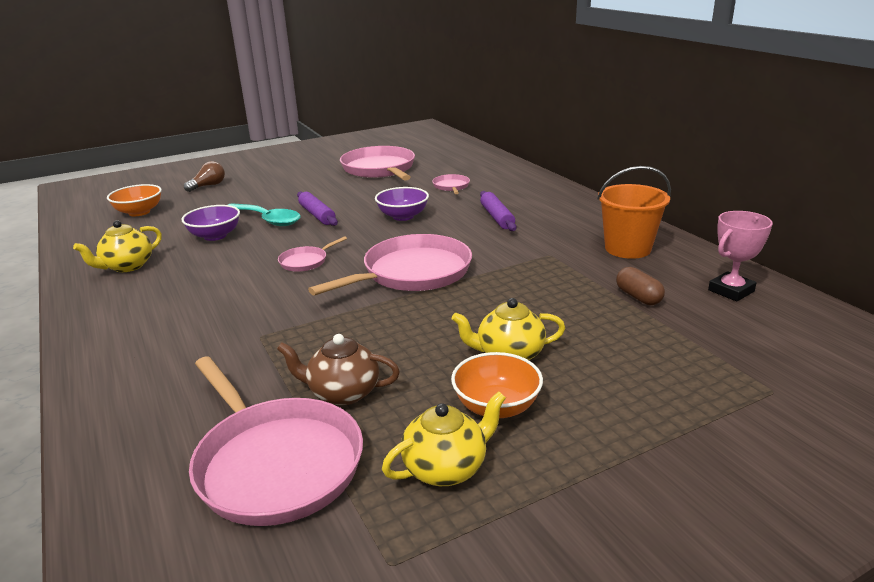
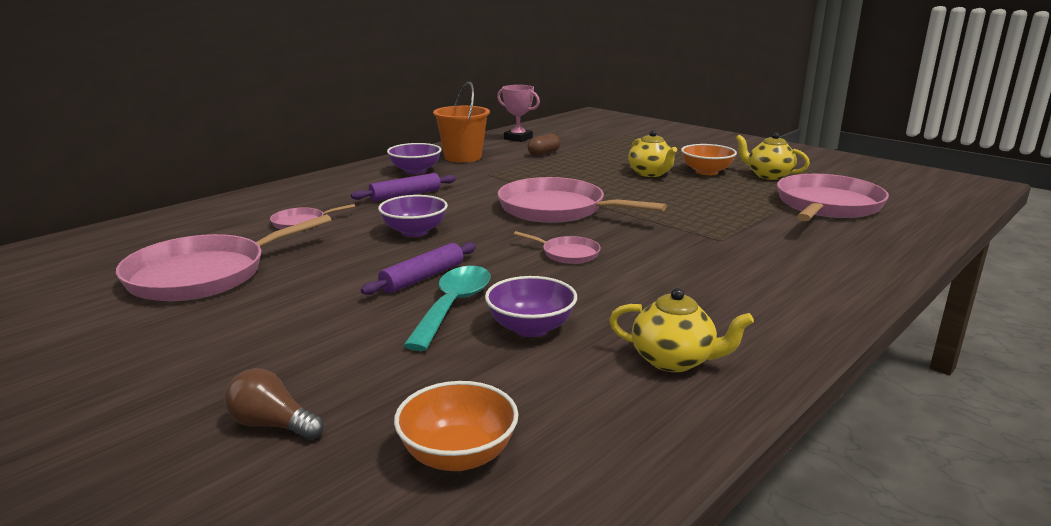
camera: 110 degrees left, 5 degrees down
brown teapot [277,334,400,406] -> none
none -> purple bowl [387,143,442,174]

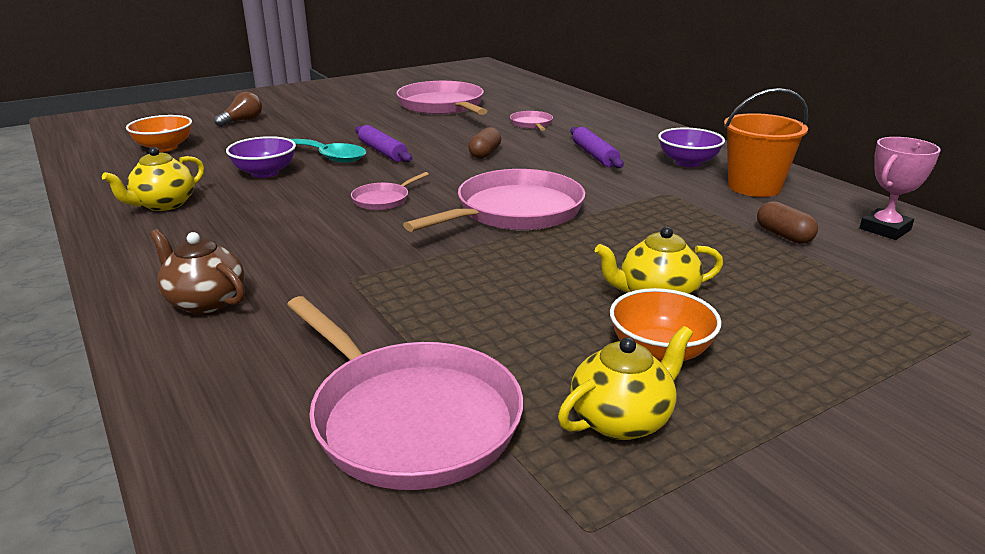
camera: 105 degrees right, 5 degrees up
purple bowl [378,195,448,237] -> brown capsule [468,127,501,159]
none -> brown teapot [150,229,245,314]

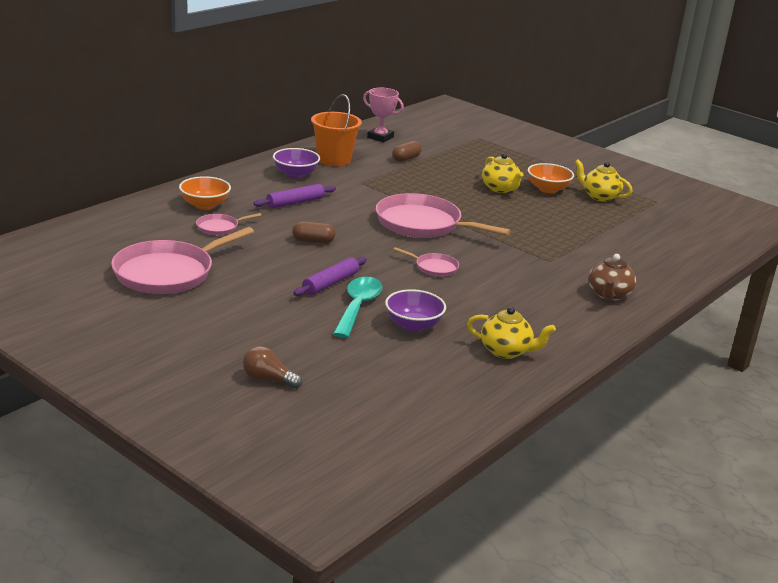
camera: 110 degrees left, 0 degrees up
orange bowl [126,115,192,152] -> orange bowl moved to [179,176,231,210]
pink pan [287,296,523,490] -> none

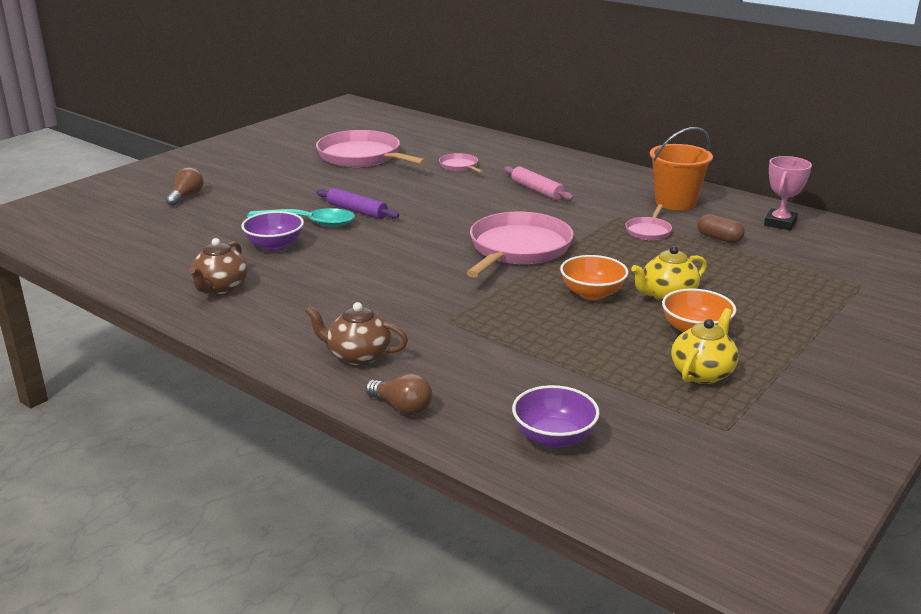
camera: 90 degrees right, 0 degrees up
orange bowl [179,176,231,210] -> orange bowl moved to [560,255,629,300]
purple rolling pin [253,184,336,208] -> pink rolling pin [504,166,574,201]
purple bowl [273,148,320,178] -> purple bowl moved to [512,385,600,448]
brown capsule [292,221,335,243] -> none
pink pan [393,247,459,277] -> pink pan moved to [625,204,672,240]
yellow teapot [467,307,556,359] -> brown teapot [189,238,248,295]
none -> brown light bulb [366,373,432,415]

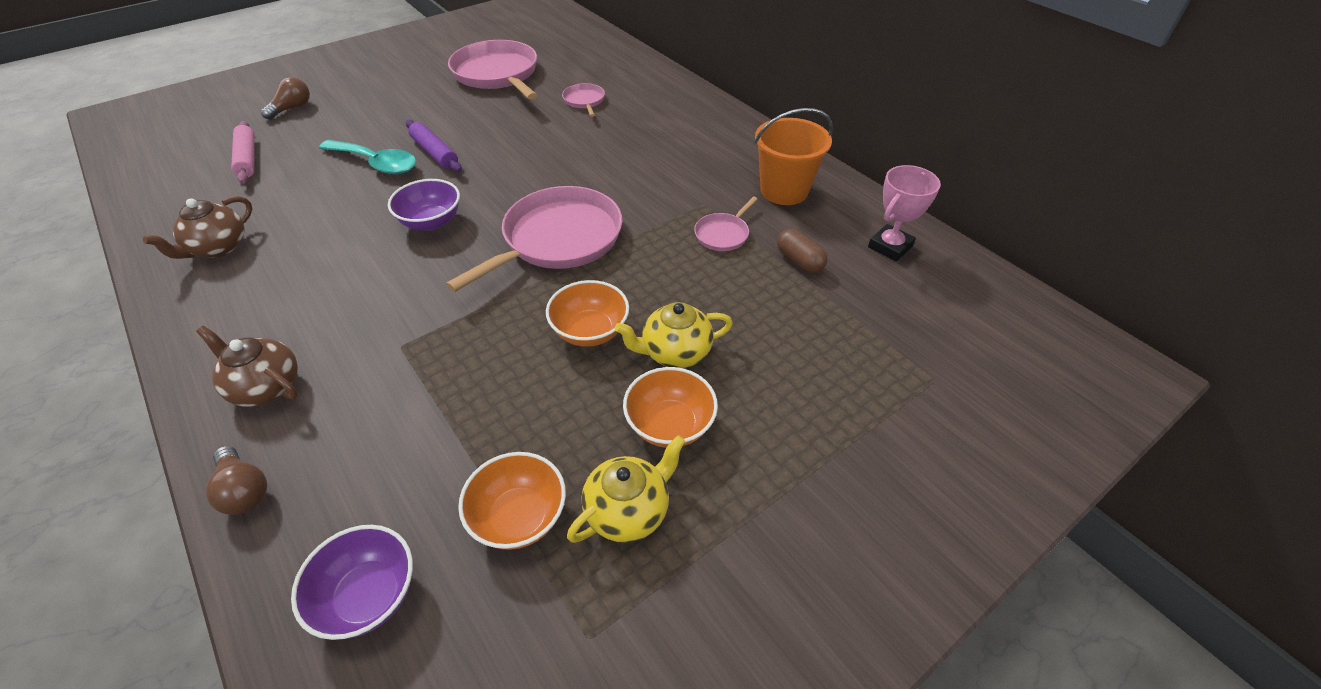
camera: 15 degrees right, 20 degrees up
purple bowl [241,211,304,251] -> purple bowl moved to [388,179,460,231]
pink rolling pin [504,166,574,201] -> pink rolling pin moved to [231,121,255,184]
none -> orange bowl [458,452,566,550]

